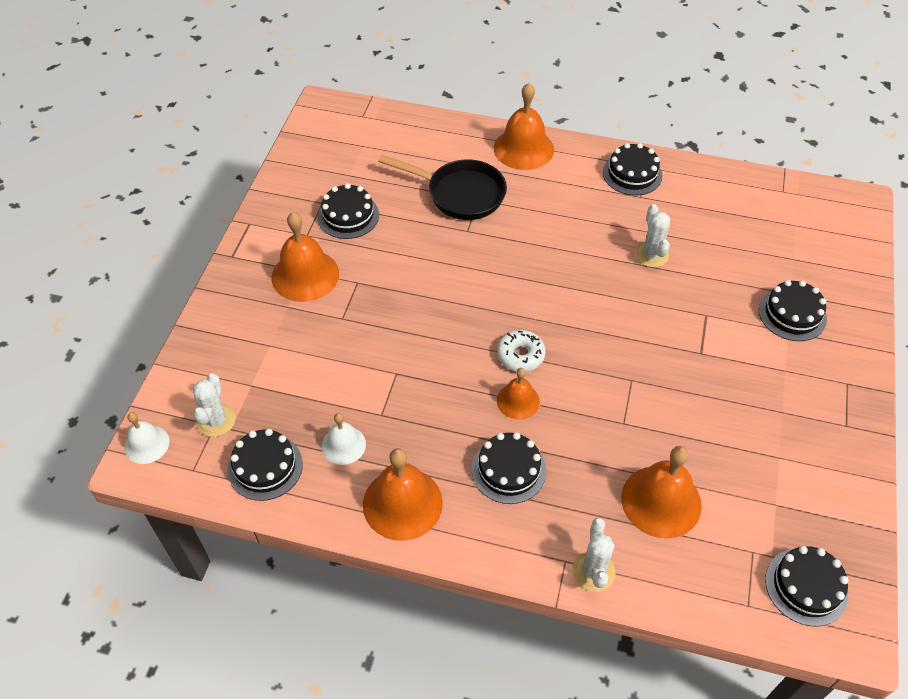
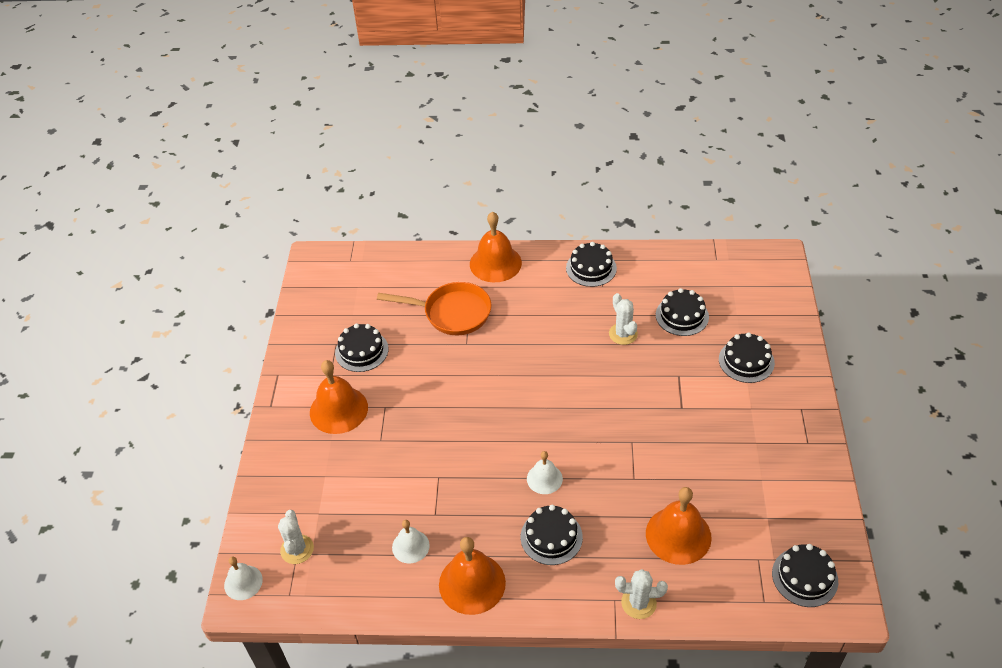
camera: 10 degrees left, 5 degrees down
black cake [228,429,303,501] -> black cake moved to [656,288,709,336]
black pan [378,155,507,220] -> orange pan [377,282,491,335]
white donut [497,330,546,372] -> none
orange bell [497,368,540,419] -> white bell [527,451,563,494]
white cactus [572,518,616,592] -> white cactus turned 75 degrees counterclockwise [615,569,668,619]

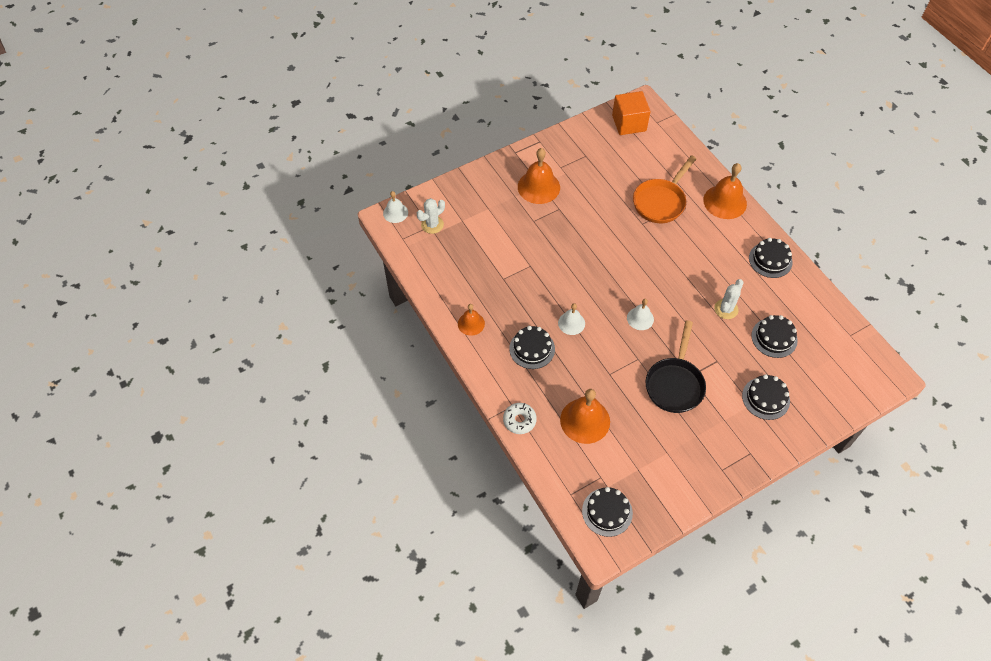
camera: 55 degrees right, 10 degrees up
black cake [335,323,388,372] -> none
orange pan [377,282,491,335] -> orange pan turned 60 degrees clockwise [633,155,696,223]
white bell [392,520,430,564] -> white bell moved to [627,299,654,330]
orange bell [439,537,506,615] -> orange bell [458,304,485,336], size x0.58
white cactus [615,569,668,619] -> white donut [503,403,537,434]
none -> orange cube [612,91,651,135]
none -> black pan [646,320,706,413]

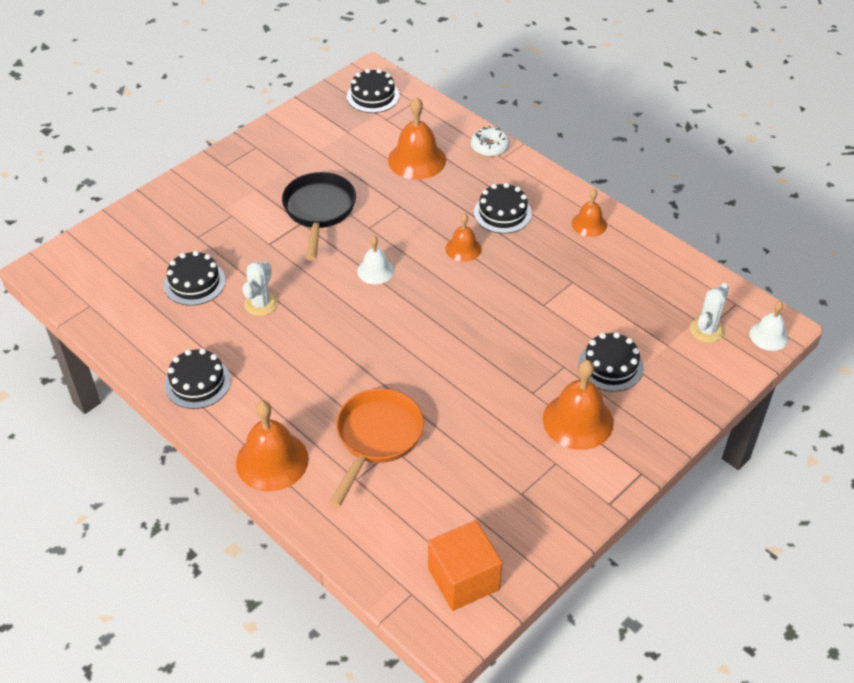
camera: 165 degrees right, 10 degrees down
white bell [558,303,585,335] -> orange bell [445,213,482,262]
black cake [742,375,790,420] -> black cake moved to [578,332,644,392]

